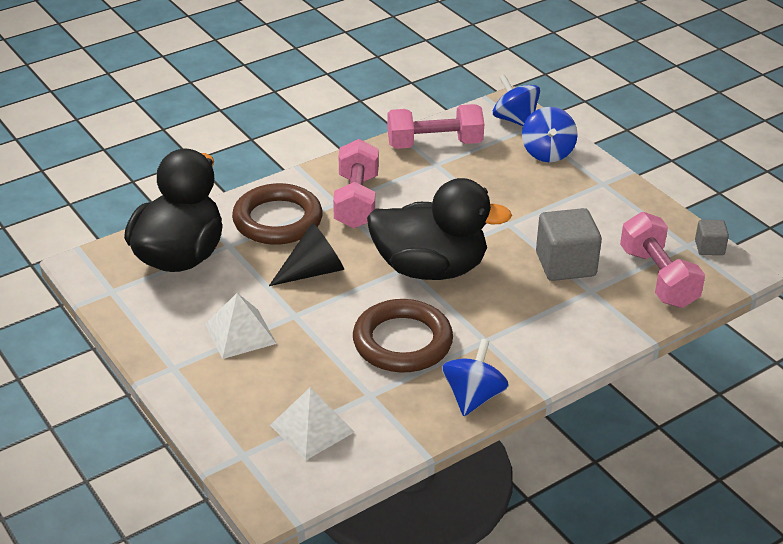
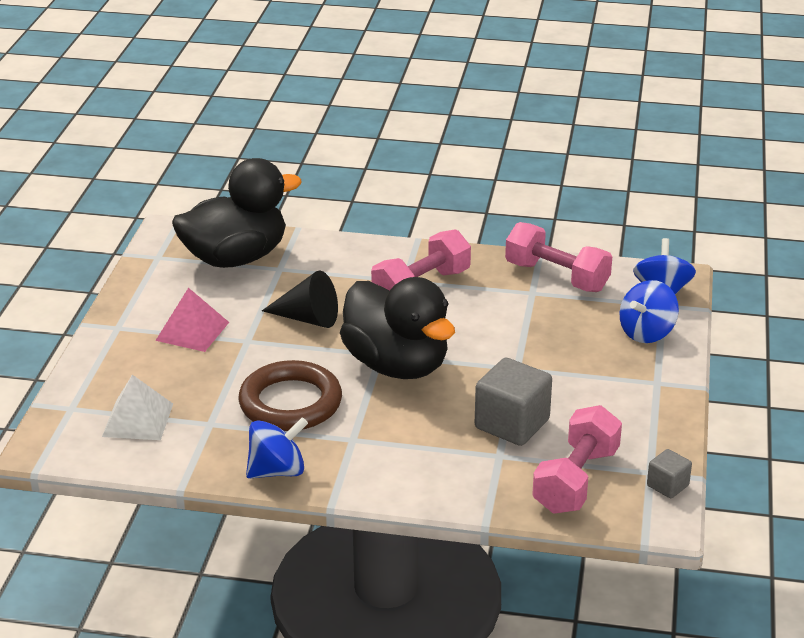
camera: 45 degrees right, 5 degrees down
white pyramid [205,293,277,359] -> pink pyramid [155,288,229,352]
brown ring [232,183,323,245] -> none

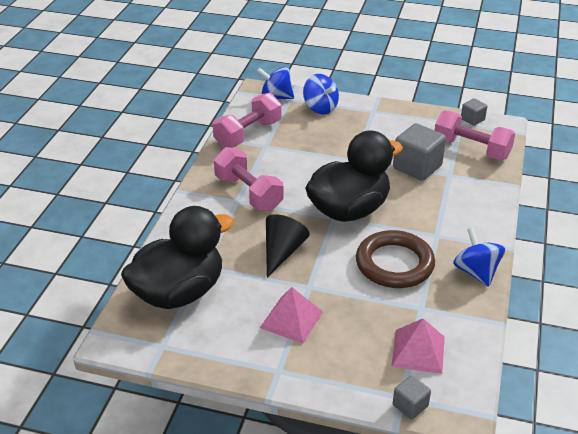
camera: 85 degrees left, 5 degrees up
white pyramid [102,375,173,440] -> pink pyramid [391,319,445,374]
black duck [172,158,302,268] -> black duck turned 75 degrees clockwise [121,206,234,309]
none -> grey cube [393,375,431,419]

